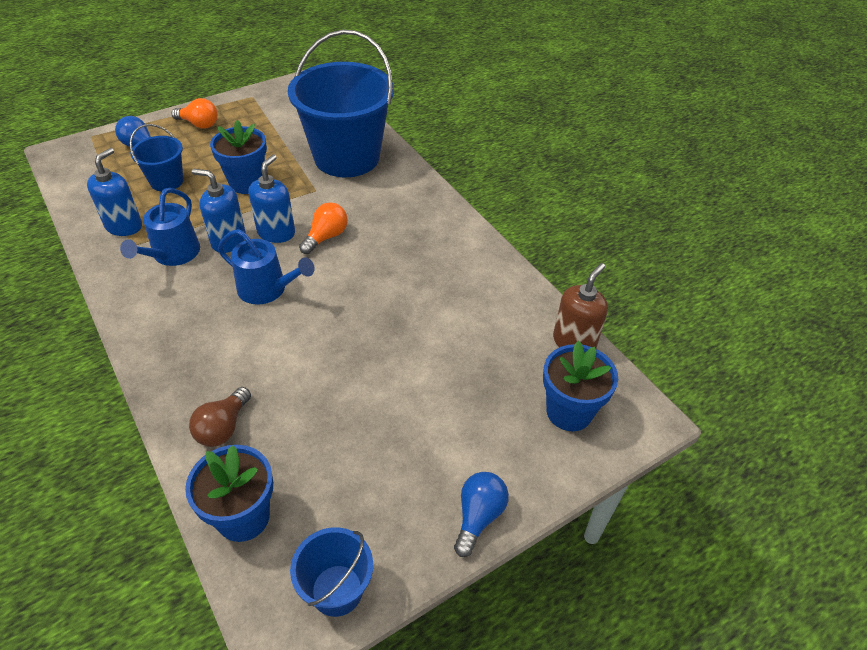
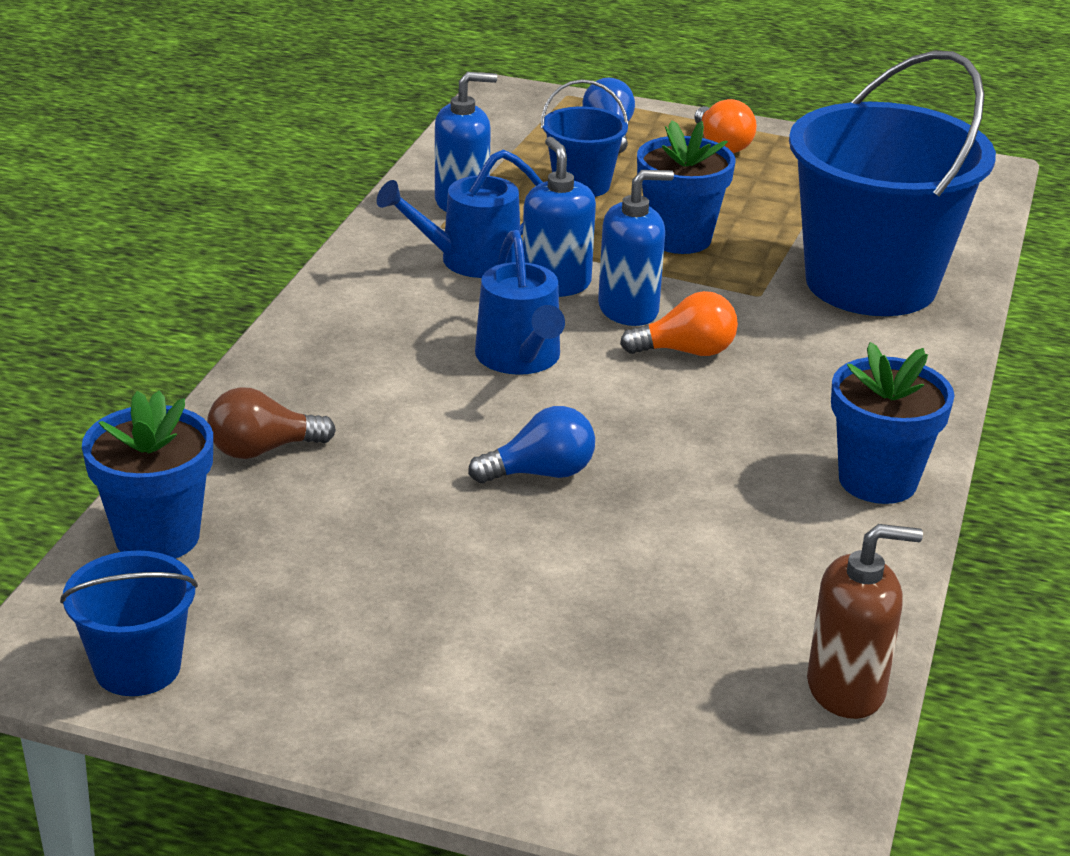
camera: 50 degrees right, 15 degrees down
blue light bulb [454,472,509,557] -> blue light bulb moved to [468,406,595,483]
blue flower pot [543,341,618,431] -> blue flower pot moved to [831,342,955,504]

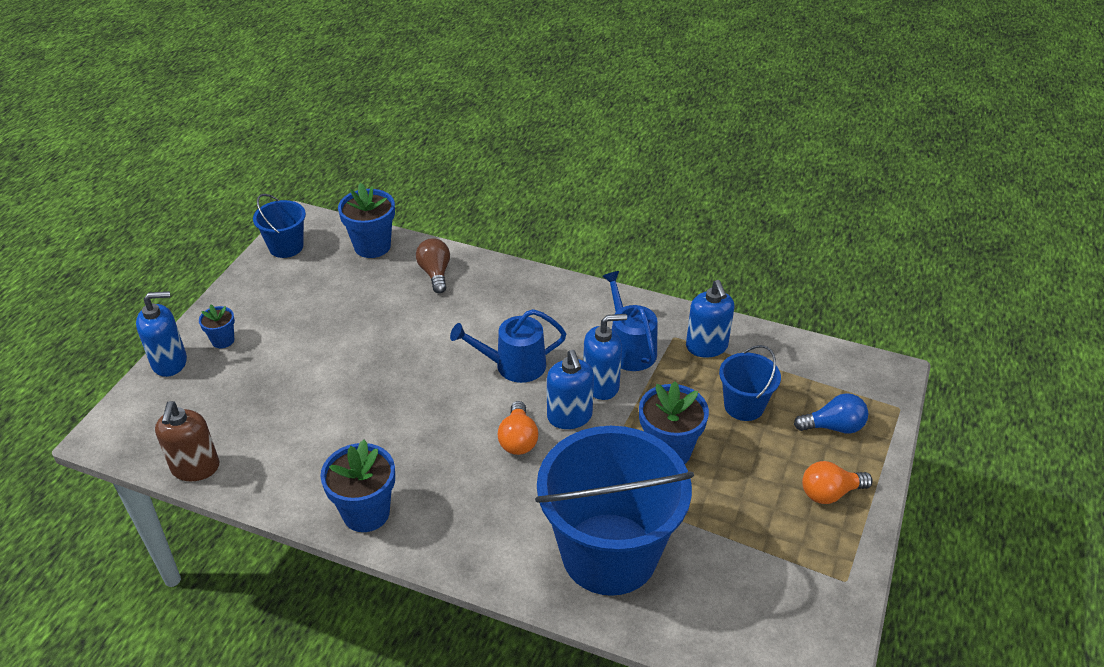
camera: 95 degrees right, 10 degrees up
blue light bulb [468,406,595,483] -> none
none -> blue soap dispenser [136,291,187,377]
none -> blue flower pot [199,304,235,348]

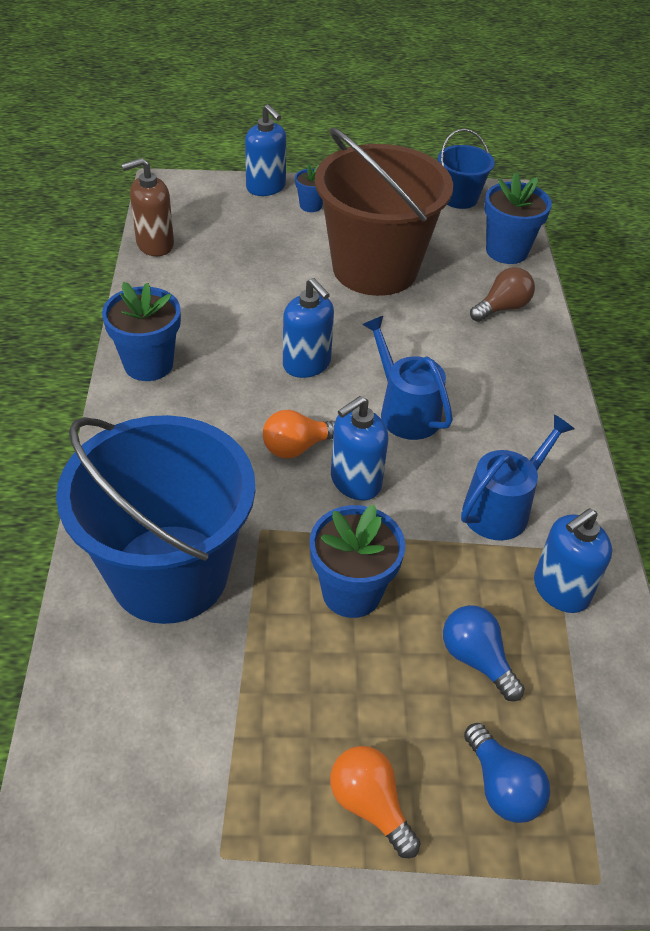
camera: 65 degrees right, 5 degrees up
blue soap dispenser [583,314,627,400] -> blue soap dispenser moved to [283,278,334,378]
blue bucket [719,345,781,421] -> blue light bulb [443,605,525,701]
none -> brown bucket [315,127,453,296]

